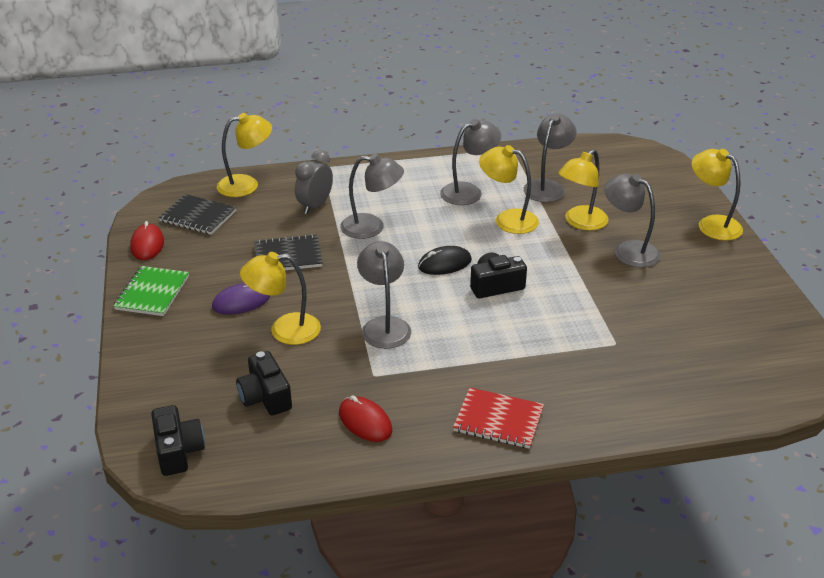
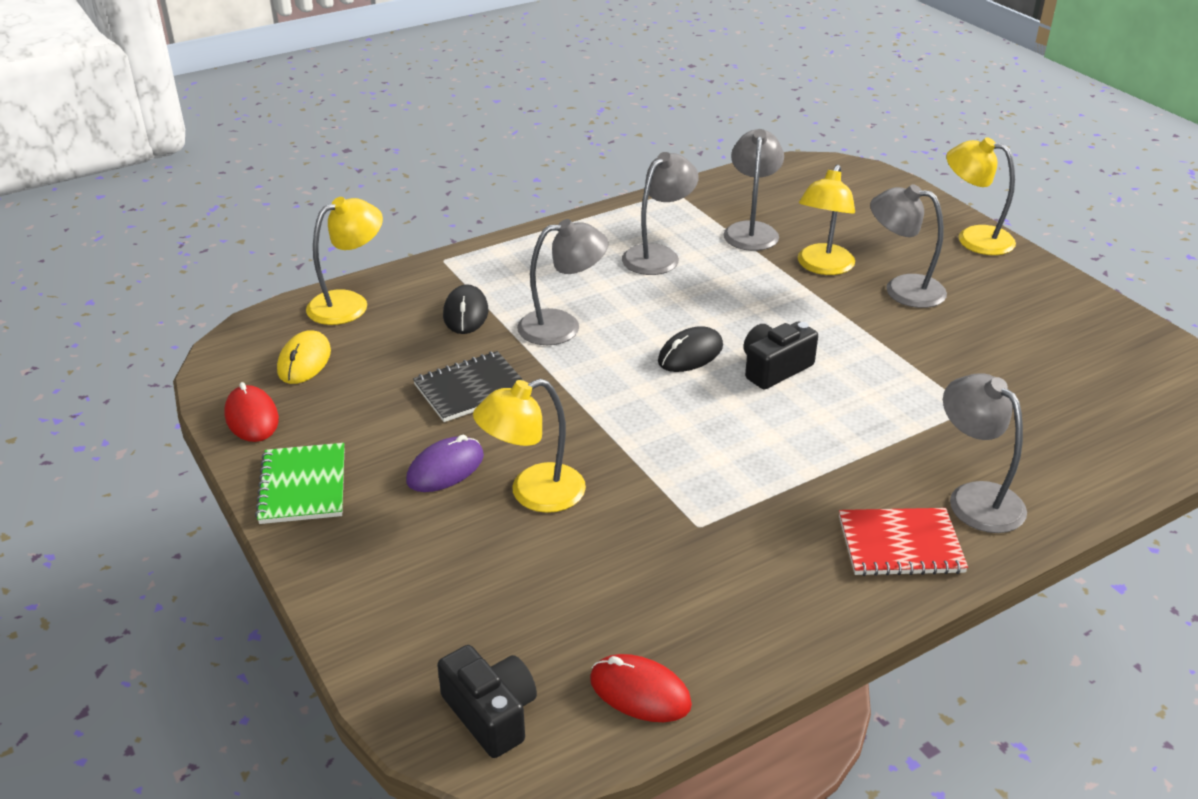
camera: 20 degrees left, 0 degrees up
black notebook [158,194,236,235] -> yellow mouse [277,330,331,384]
black camera [236,351,292,415] -> none
grey clock [295,150,333,214] -> black mouse [443,284,488,334]
red mouse [339,395,392,442] -> red mouse moved to [590,654,692,722]
grey lamp [357,241,411,349] -> grey lamp moved to [943,373,1027,533]
yellow lamp [479,145,539,234] -> none

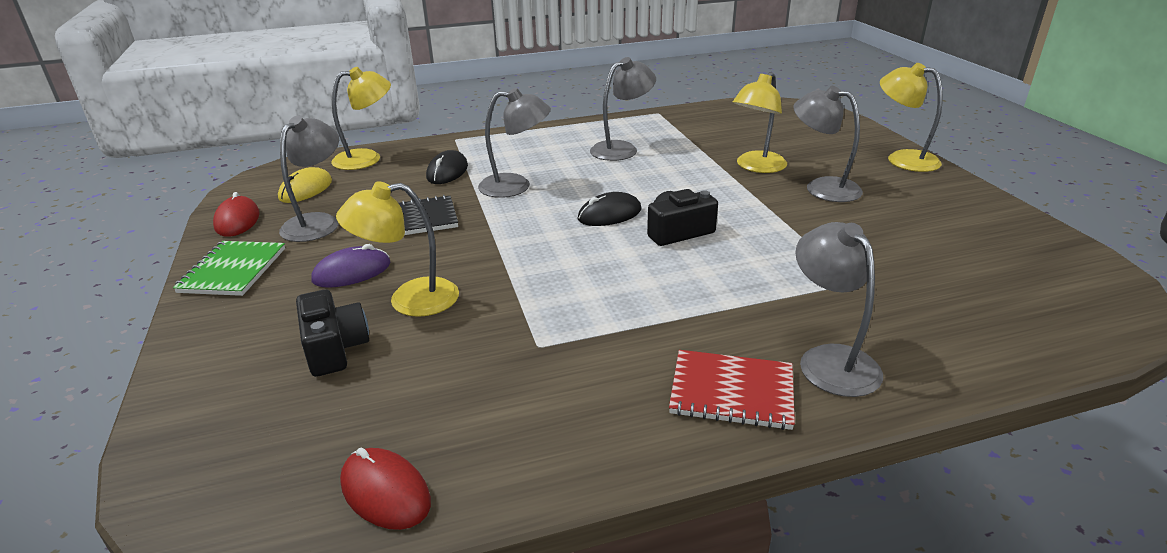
camera: 15 degrees right, 5 degrees down
black camera [437,645,537,758] -> black camera moved to [296,289,369,377]
grey lamp [724,129,784,251] -> grey lamp moved to [279,116,339,242]

